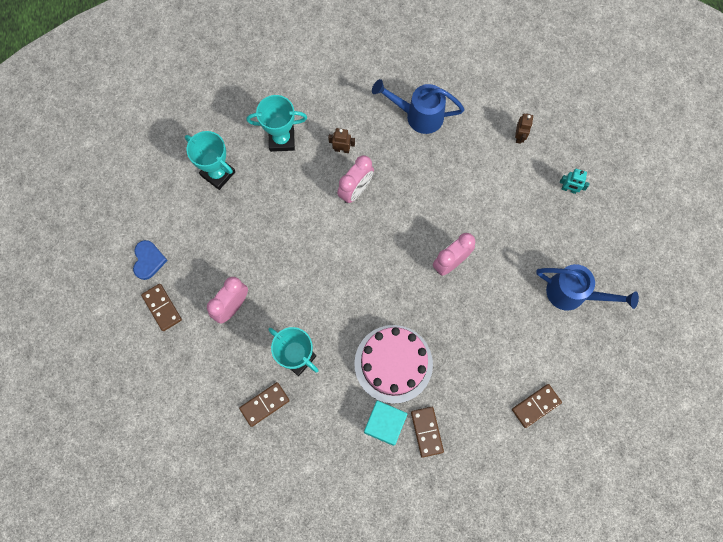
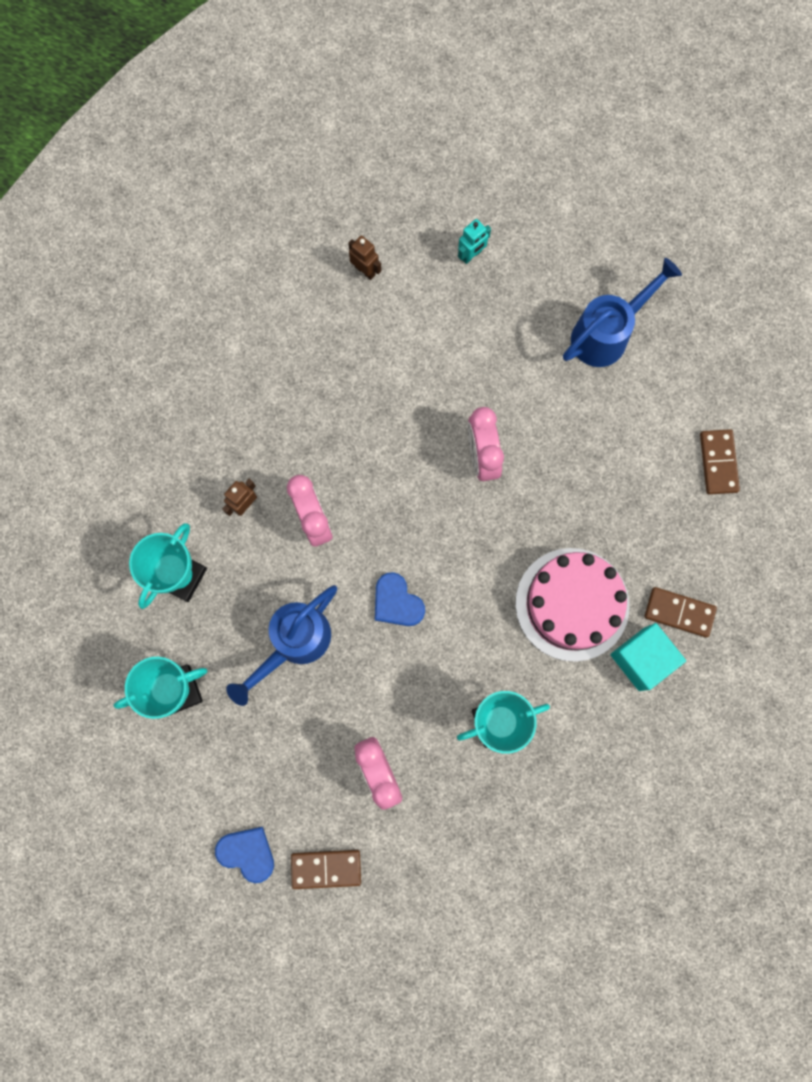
camera: 60 degrees left, 5 degrees up
brown domino [239,382,290,427] -> none
blue watering can [372,79,464,134] -> blue watering can moved to [227,585,337,706]
none -> blue heart [375,572,425,626]

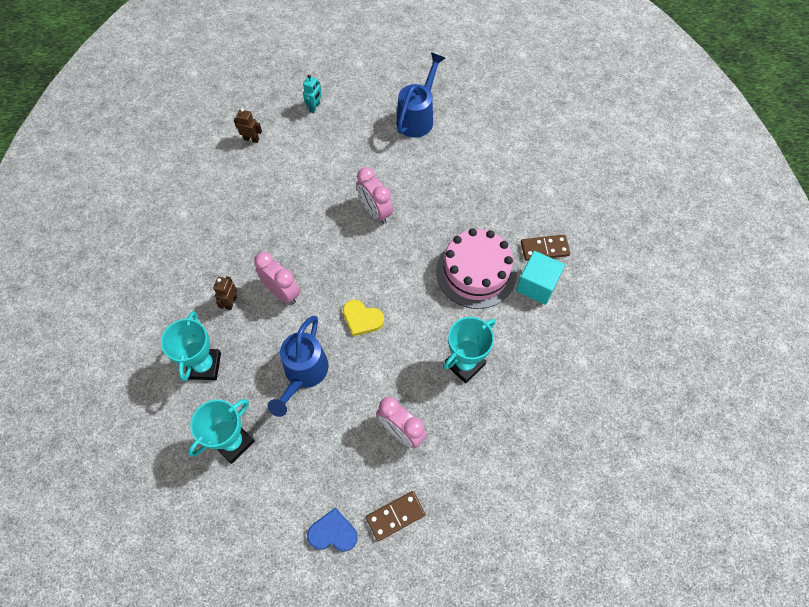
camera: 25 degrees left, 15 degrees down
blue heart [375,572,425,626] -> yellow heart [343,300,384,336]
brown domino [700,429,740,495] -> none

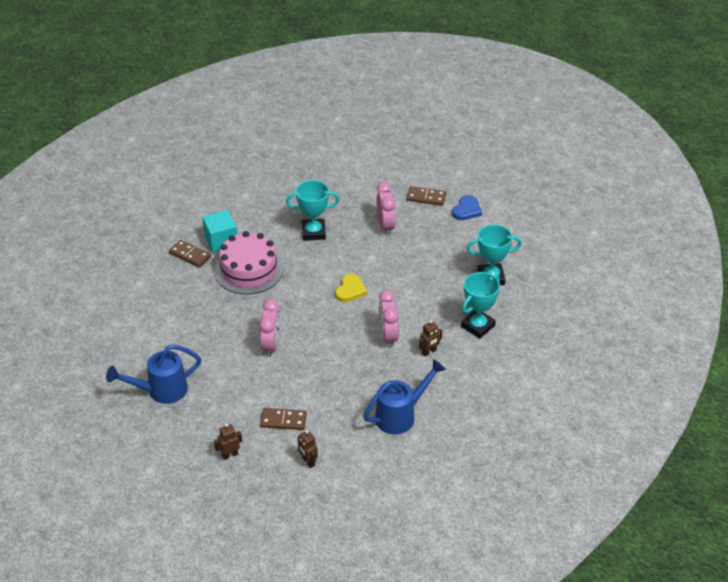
camera: 140 degrees left, 20 degrees down
blue watering can [268,316,328,417] -> blue watering can moved to [363,359,446,435]
turquoise robot [303,75,322,113] -> brown robot [214,423,242,460]
blue heart [307,508,358,552] -> blue heart turned 105 degrees counterclockwise [452,195,482,220]
yellow heart [343,300,384,336] -> yellow heart turned 45 degrees clockwise [335,274,367,302]
none -> brown domino [260,408,307,430]

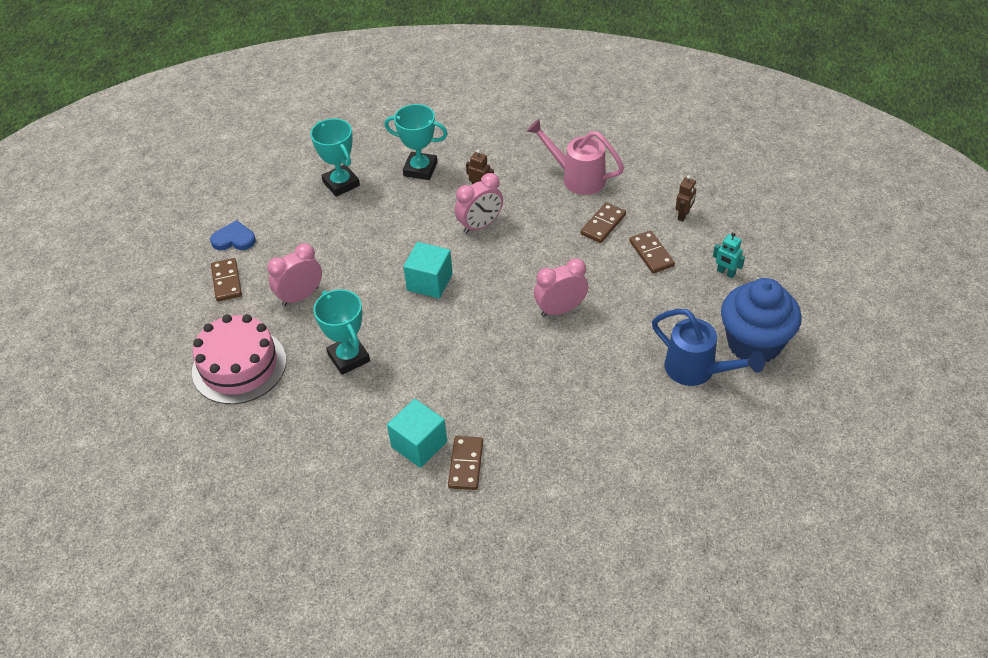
camera: 115 degrees left, 5 degrees up
brown robot [214,423,242,460] -> turquoise robot [713,233,745,278]
pink cake [215,231,283,295] -> pink cake moved to [192,314,286,404]
yellow heart [335,274,367,302] -> turquoise cube [403,242,453,298]
blue watering can [363,359,446,435] -> pink watering can [526,119,624,195]
none -> brown domino [581,203,626,243]
none -> blue cupcake [721,278,801,362]

